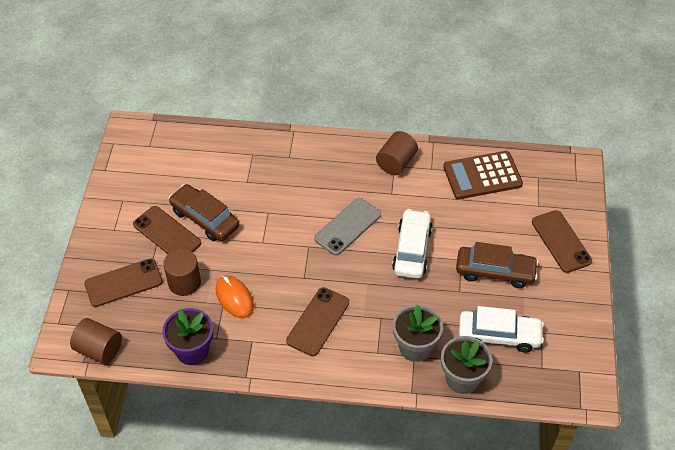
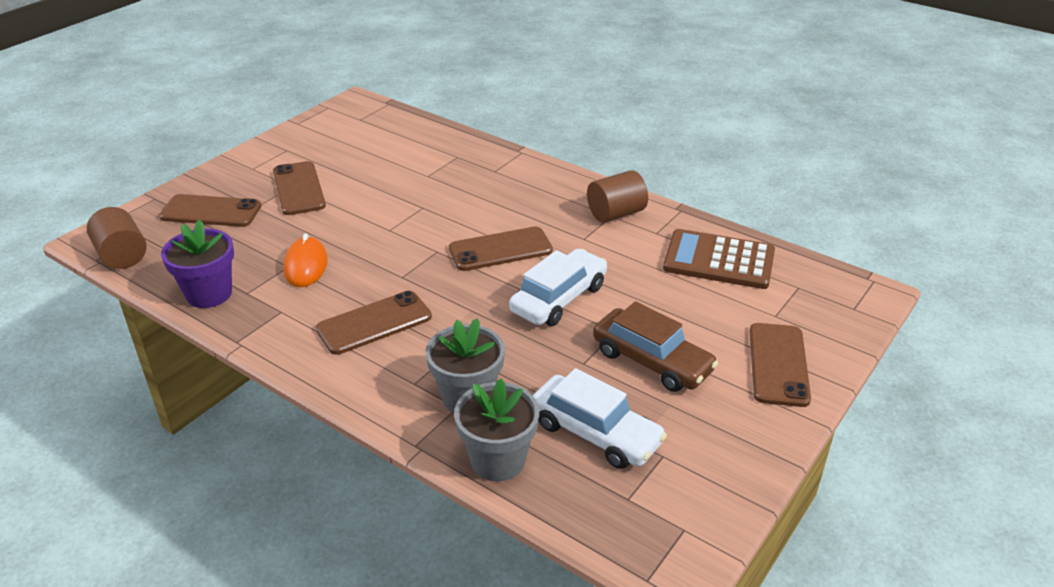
camera: 30 degrees right, 15 degrees down
brown cylinder [163,249,201,296] -> none
brown car [169,184,239,241] -> none
grey phone [314,198,381,256] -> brown phone [449,227,553,271]

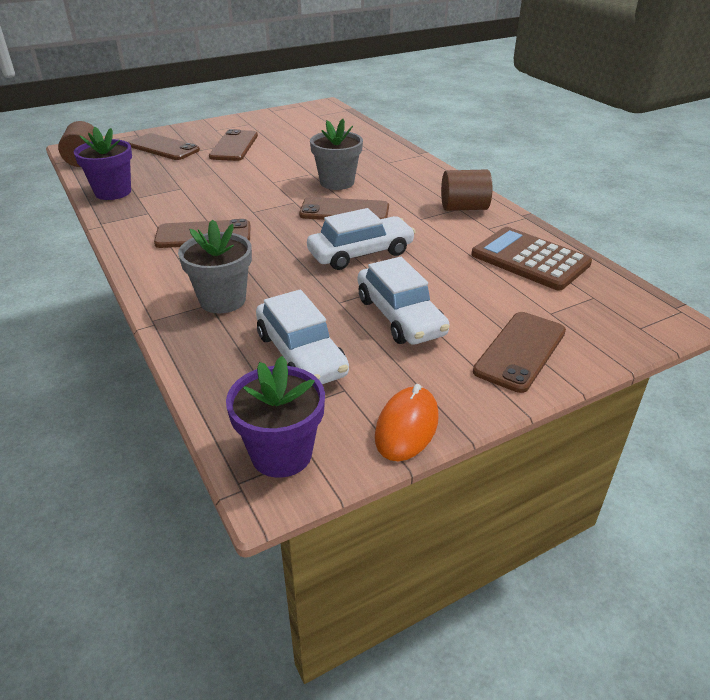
camera: 25 degrees right, 0 degrees up
orange mouse [283,233,328,287] -> orange mouse moved to [375,384,439,461]
grey flower pot [454,379,539,481] -> grey flower pot moved to [310,119,363,190]
brown car [593,301,718,392] -> white car [358,257,450,344]
none -> purple flower pot [226,356,325,478]

